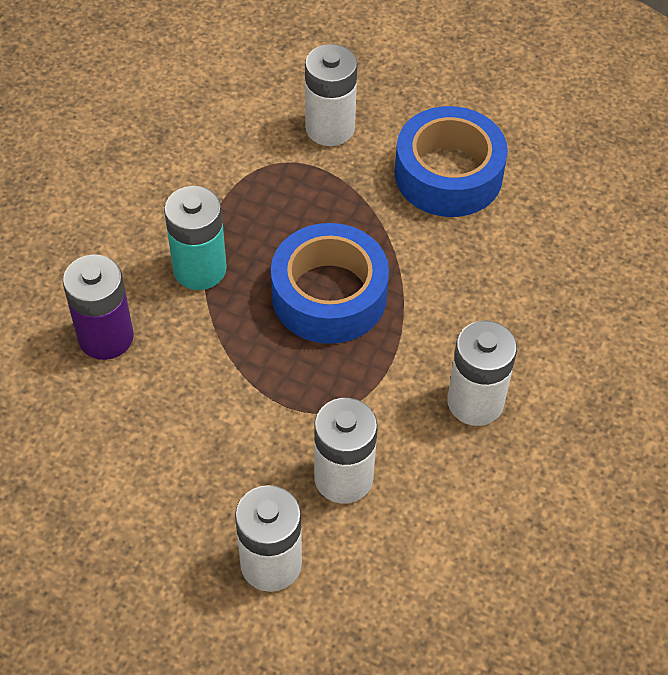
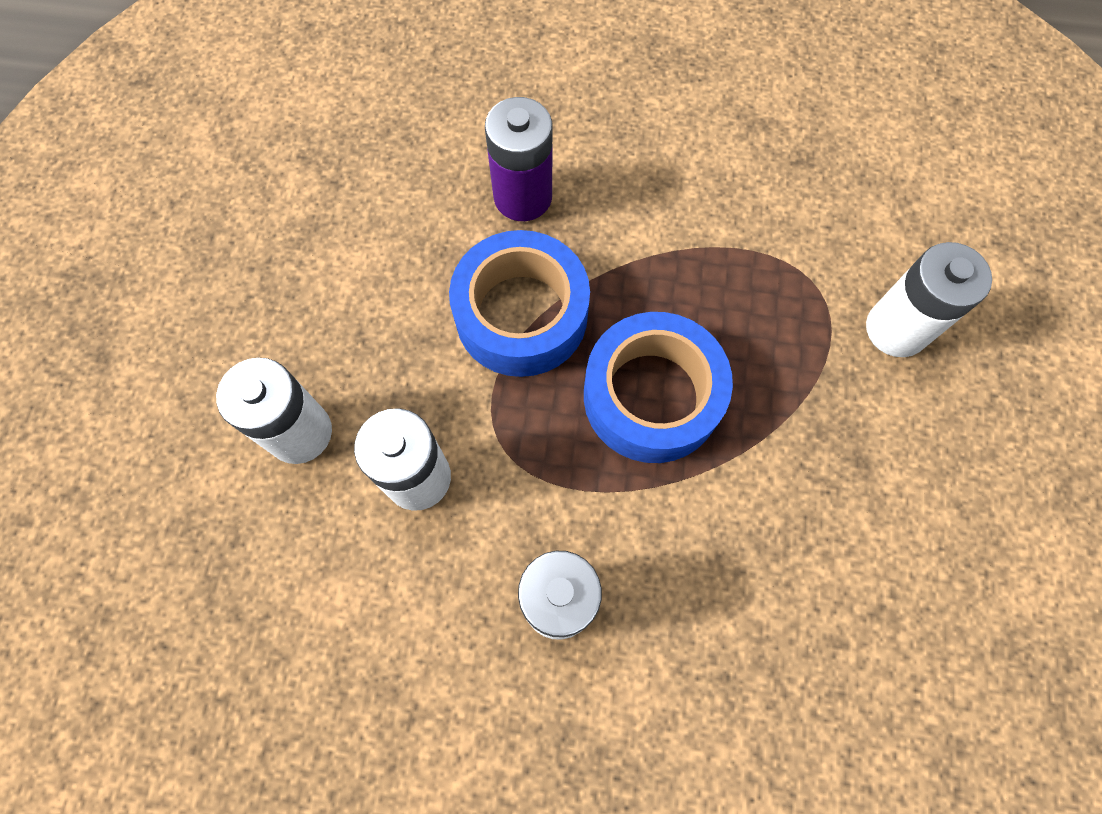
camera: 75 degrees right, 15 degrees up
turquoise battery [164,186,227,290] -> none
blue tape [395,106,508,217] -> blue tape moved to [449,230,590,377]

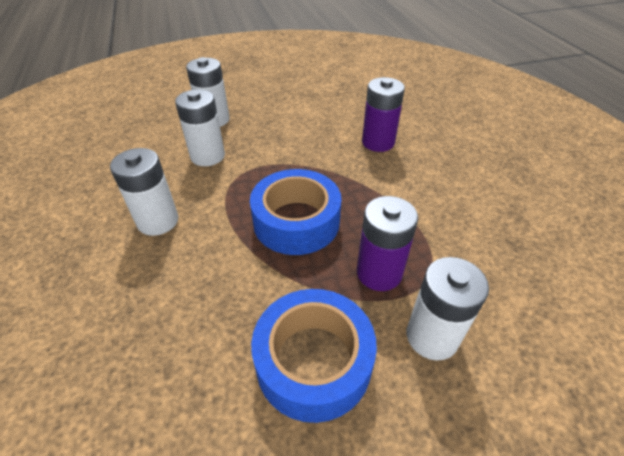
camera: 65 degrees right, 25 degrees down
blue tape [449,230,590,377] -> blue tape moved to [251,289,377,423]
none -> purple battery [357,196,418,291]

